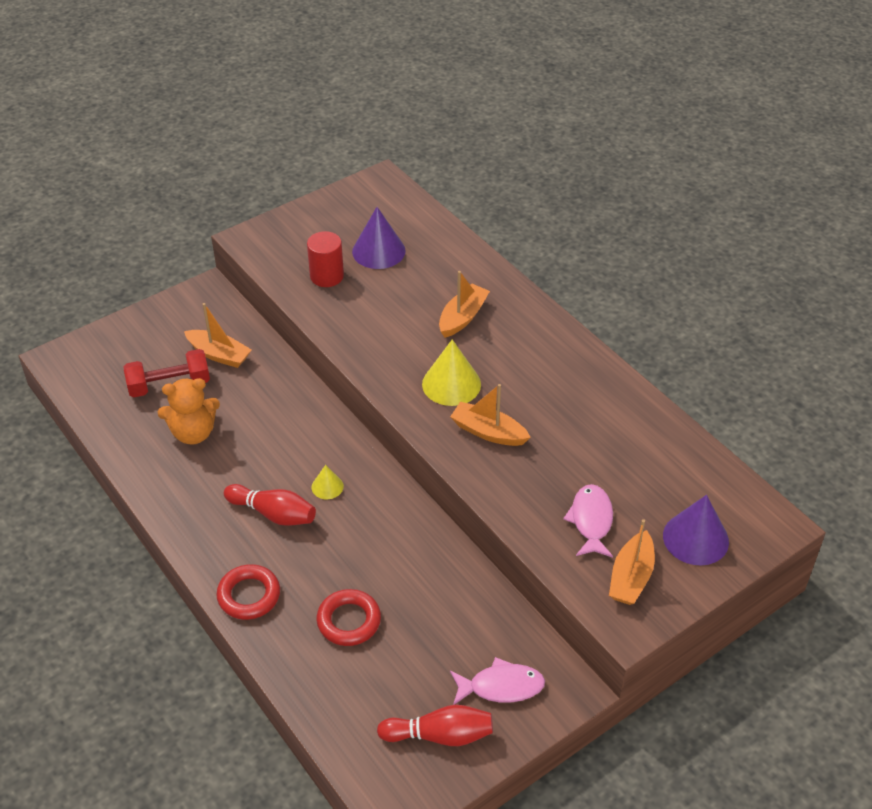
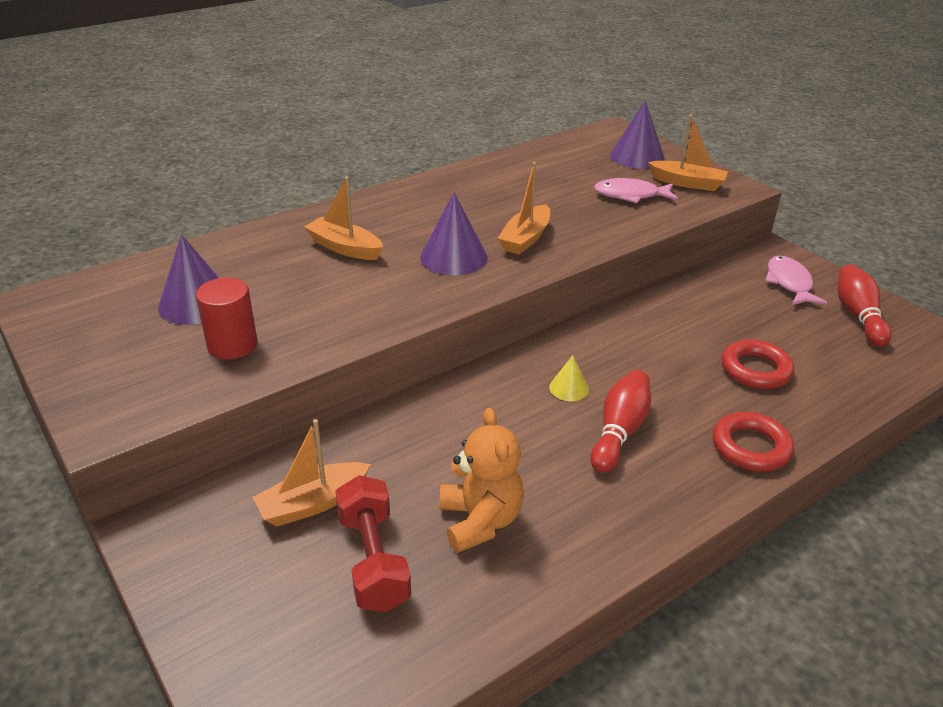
camera: 90 degrees left, 10 degrees down
orange boat [184,303,252,368] -> orange boat turned 150 degrees counterclockwise [252,419,371,526]
yellow cone [422,339,481,406] -> purple cone [420,193,488,275]

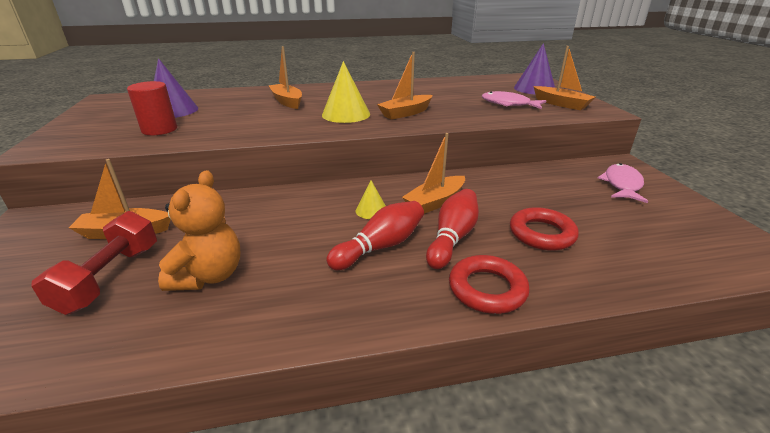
camera: 25 degrees right, 5 degrees down
purple cone [420,193,488,275] -> yellow cone [322,61,370,123]
red bowling pin [838,264,892,347] -> red bowling pin moved to [426,189,479,269]
none -> orange boat [402,133,465,214]

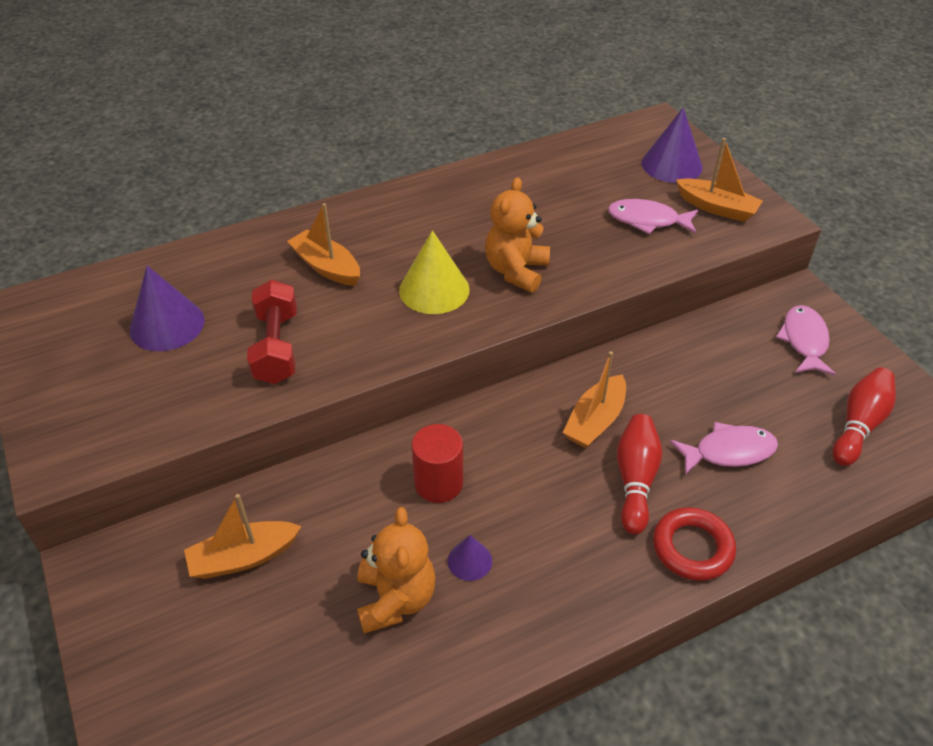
camera: 15 degrees left, 15 degrees up
red dumbbell [31,211,157,315] -> red dumbbell moved to [247,280,297,384]
red cylinder [127,81,177,135] -> red cylinder moved to [412,424,463,503]
red bowling pin [326,201,424,270] -> red bowling pin moved to [832,368,896,466]
yellow cone [356,180,386,219] -> none
orange boat [377,52,432,120] -> orange teddy bear [485,177,550,292]
red ring [510,207,579,251] -> pink fish [670,422,778,475]
none -> purple cone [448,535,492,581]

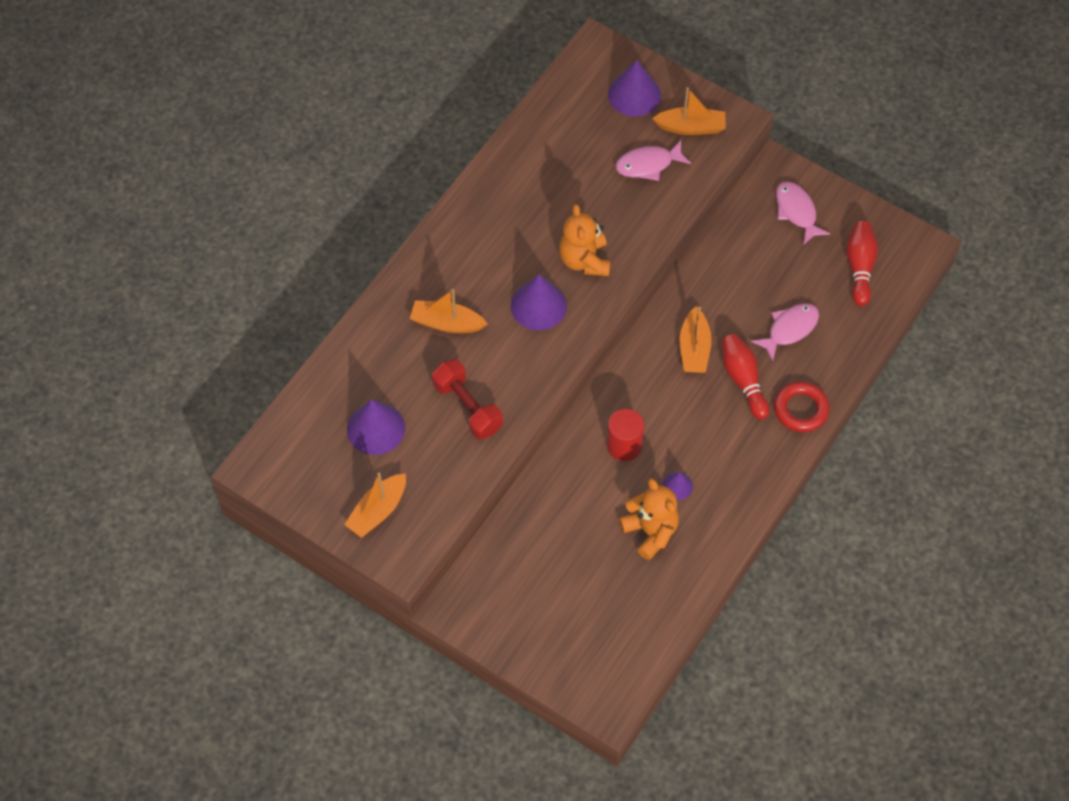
camera: 30 degrees left, 15 degrees up
orange boat [184,494,302,579] -> orange boat moved to [344,473,406,538]
yellow cone [399,230,470,314] -> purple cone [511,275,567,330]

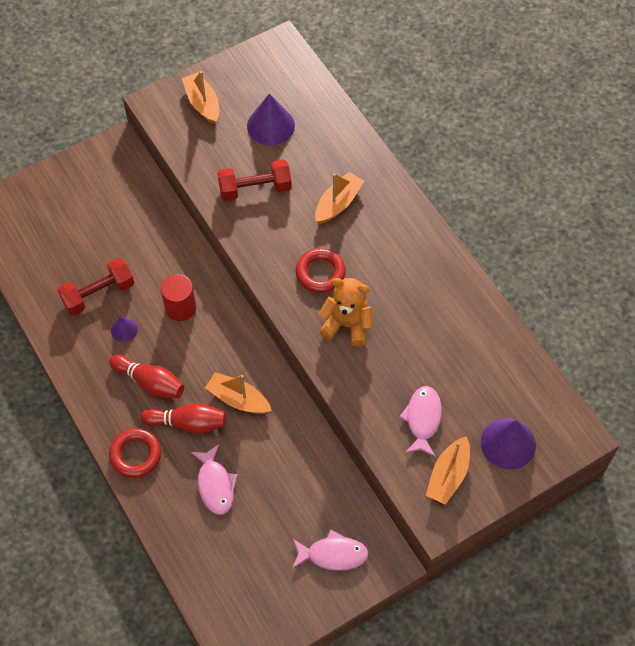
camera: 115 degrees right, 0 degrees up
purple cone [511,275,567,330] -> red ring [296,248,346,293]
orange teddy bear [619,478,679,560] -> red dumbbell [57,258,134,315]
red bowling pin [846,221,878,306] -> red bowling pin moved to [109,355,184,398]

